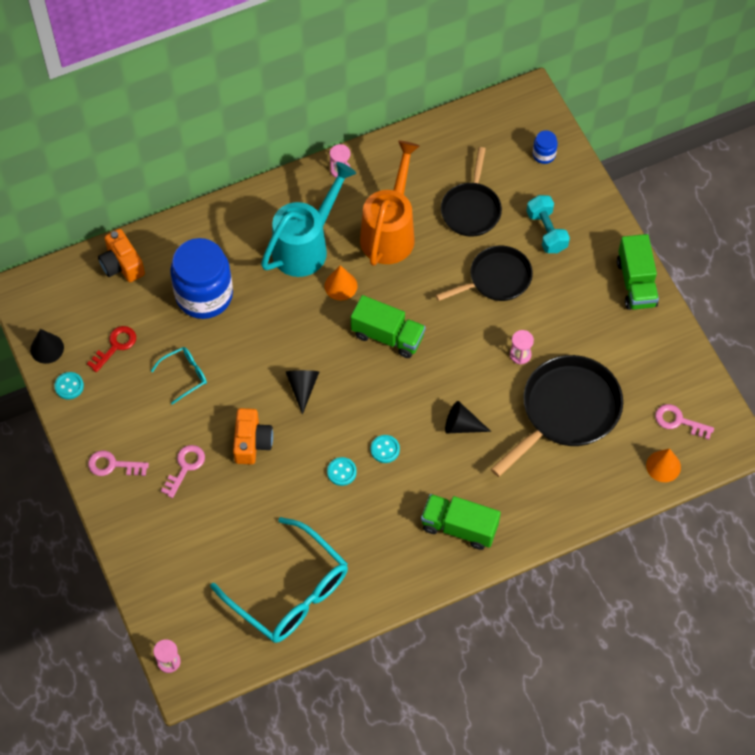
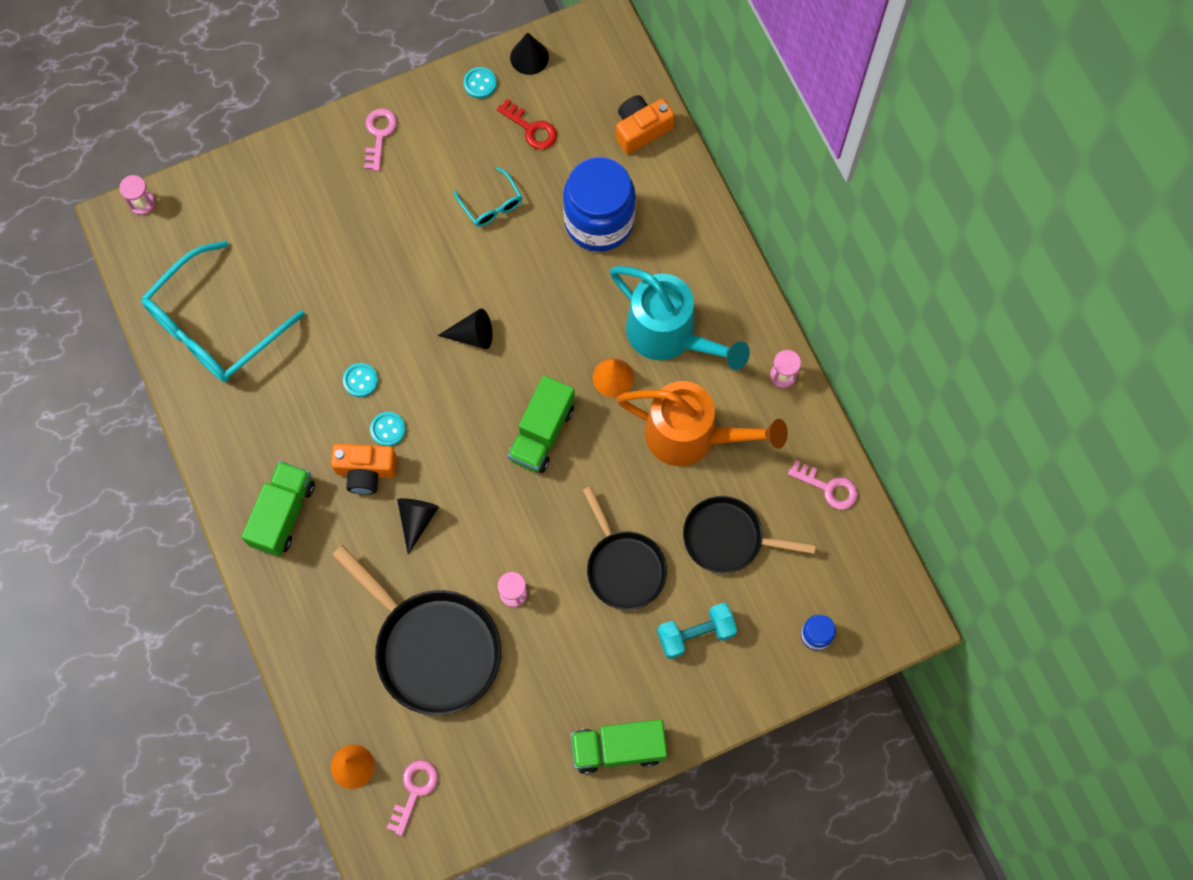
camera: 90 degrees right, 10 degrees up
pink key [161,445,205,498] -> pink key moved to [788,460,858,510]
orange camera [233,408,273,465] -> orange camera moved to [331,444,397,495]

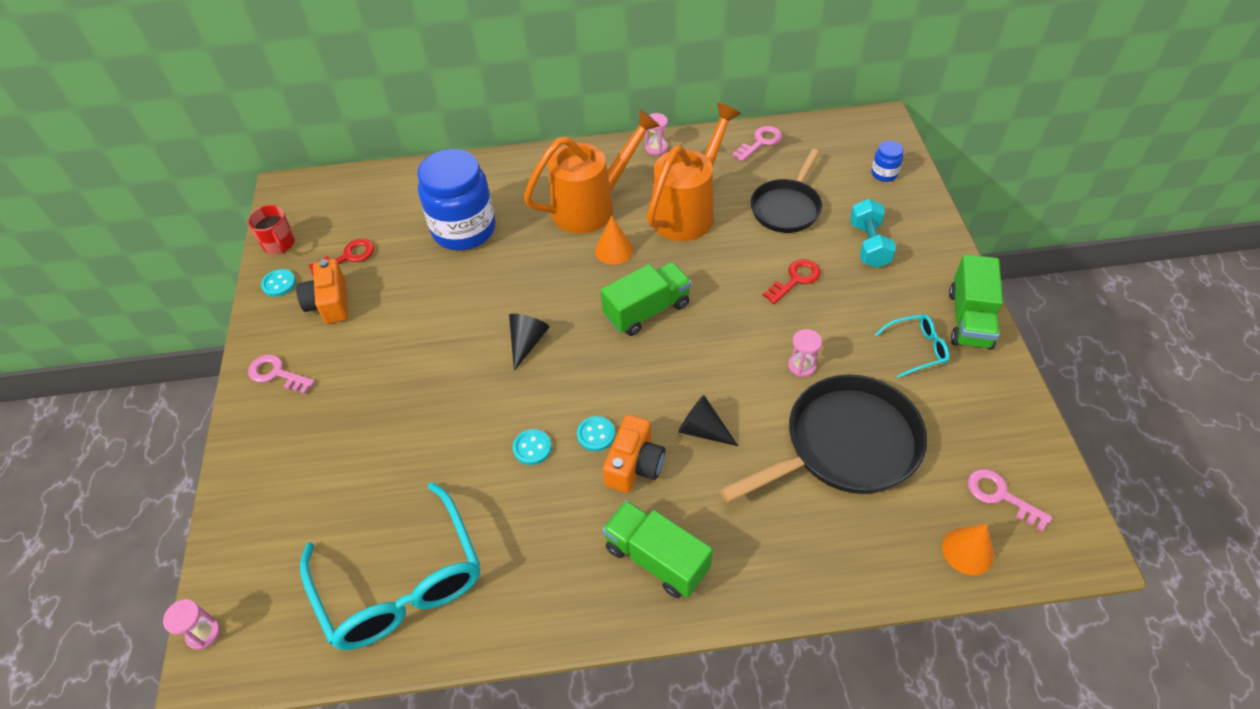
camera: 70 degrees left, 20 degrees down
turquoise glasses [454,167,522,227] -> turquoise glasses moved to [875,314,949,378]
green truck [508,376,575,473] -> green truck turned 75 degrees counterclockwise [601,262,691,336]
black cone [510,32,549,75] -> red mug [247,205,295,254]
black pan [582,486,667,610] -> red key [763,259,821,304]
turquoise watering can [610,266,750,370] -> orange watering can [524,109,660,234]
orange camera [616,95,675,154] -> orange camera moved to [296,259,348,324]

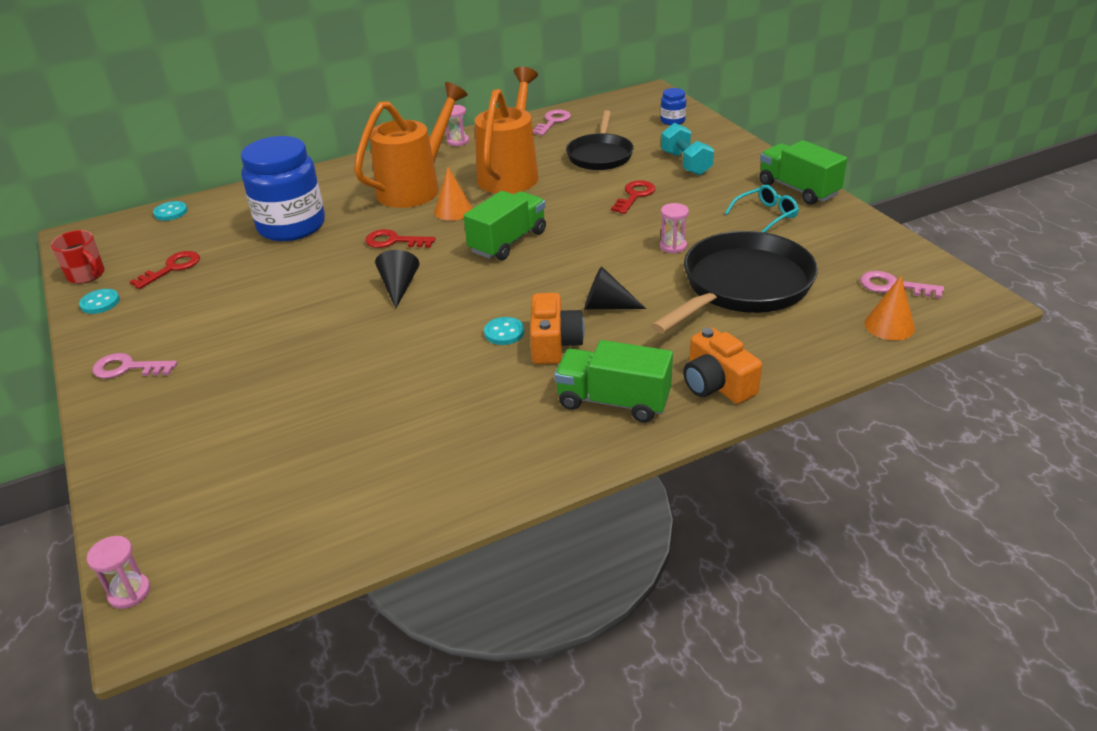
camera: 20 degrees left, 15 degrees down
orange camera [296,259,348,324] -> orange camera moved to [683,328,762,404]
turquoise glasses [300,482,480,650] -> none
turquoise button [513,429,552,465] -> turquoise button moved to [153,201,188,221]
green truck [949,255,1003,349] -> green truck turned 150 degrees clockwise [759,140,847,205]
none -> red key [365,229,435,248]

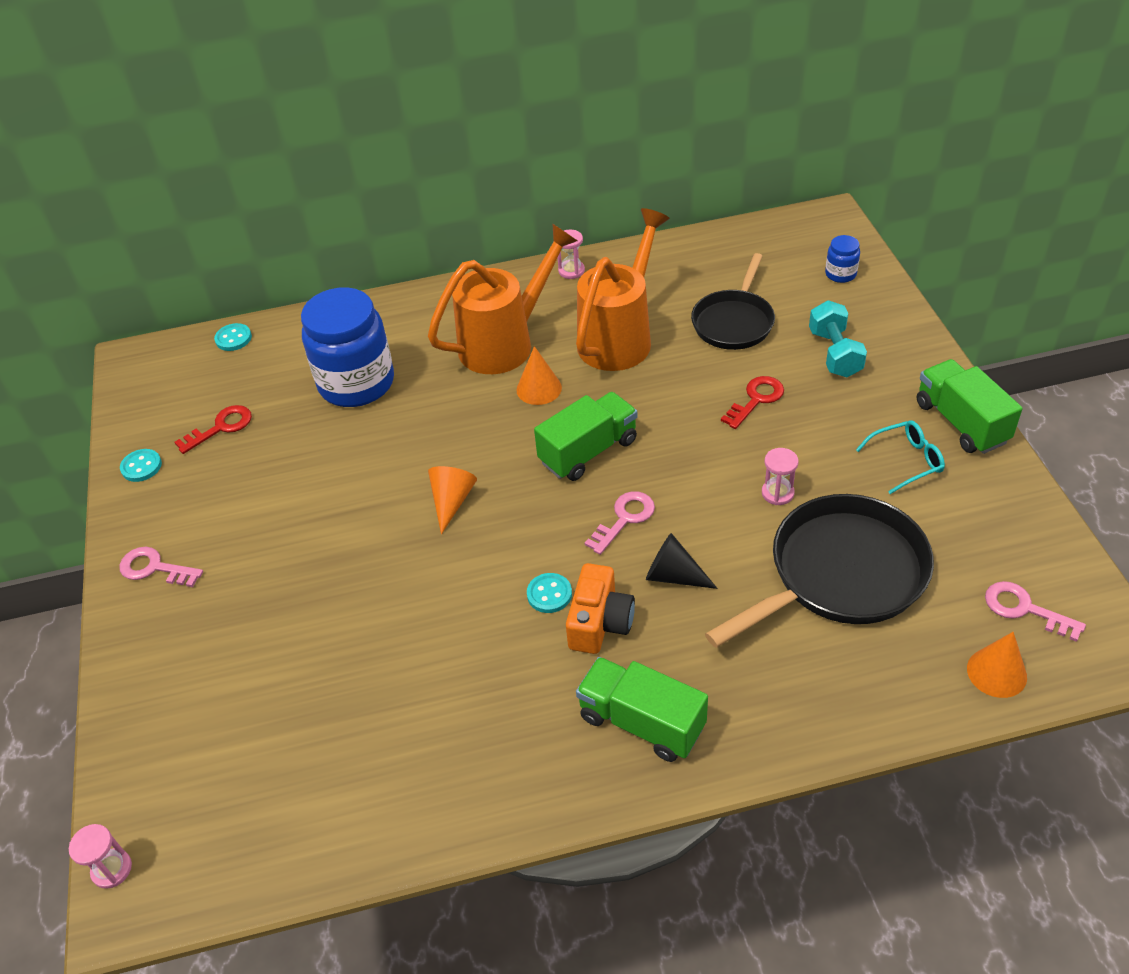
camera: 15 degrees right, 10 degrees up
red mug [51,230,105,284] -> none
red key [365,229,435,248] -> none
black cone [375,250,419,308] -> orange cone [428,466,477,534]
pink key [533,110,571,135] -> pink key moved to [585,491,655,555]
orange camera [683,328,762,404] -> none

